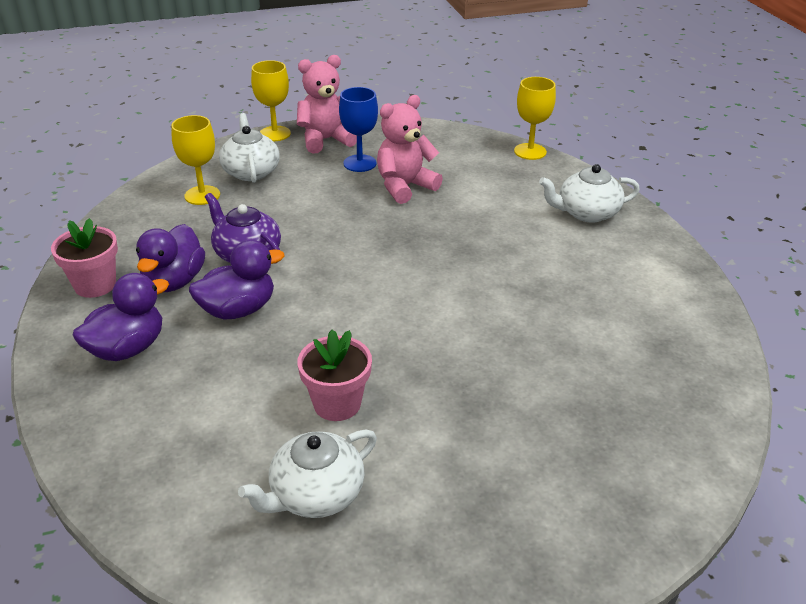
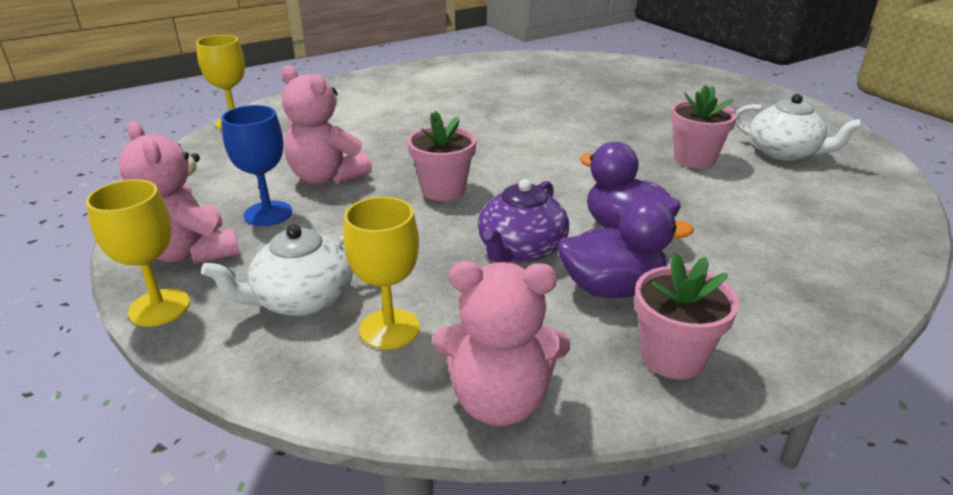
camera: 105 degrees left, 5 degrees down
purple duck [73,273,169,361] -> none
white teapot [539,164,640,223] -> none
none -> pink flower pot [407,111,476,201]
none -> pink teddy bear [433,261,570,426]

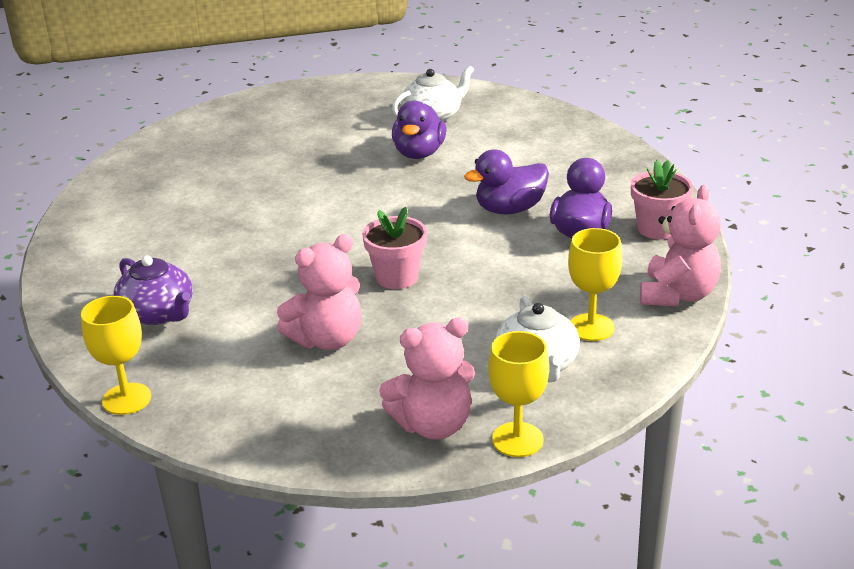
camera: 70 degrees left, 0 degrees up
blue goblet [221,105,292,226] -> none
purple teapot [478,179,569,262] -> purple teapot moved to [113,255,193,325]
pink flower pot [671,85,737,169] -> purple duck [392,101,446,159]

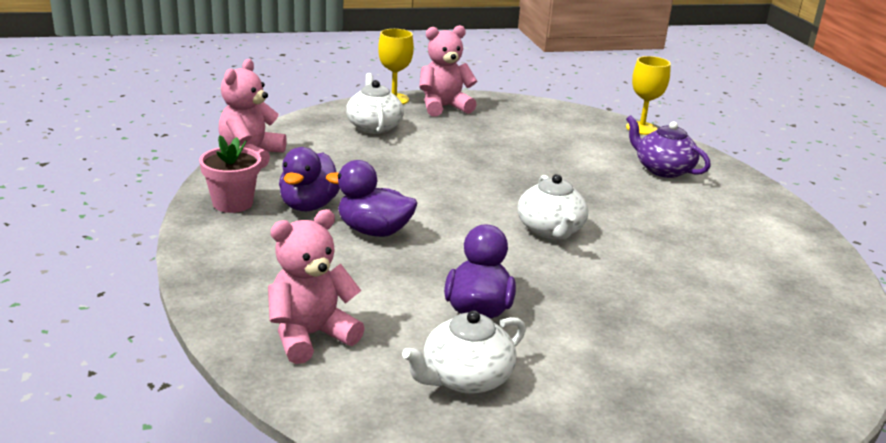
camera: 175 degrees right, 5 degrees down
pink teddy bear [277,234,361,350] -> pink teddy bear moved to [268,209,365,364]
pink flower pot [362,207,427,289] -> none
purple duck [464,149,549,214] -> purple duck turned 135 degrees counterclockwise [326,160,417,237]
yellow goblet [568,228,622,341] -> none
none -> white teapot [517,174,588,239]

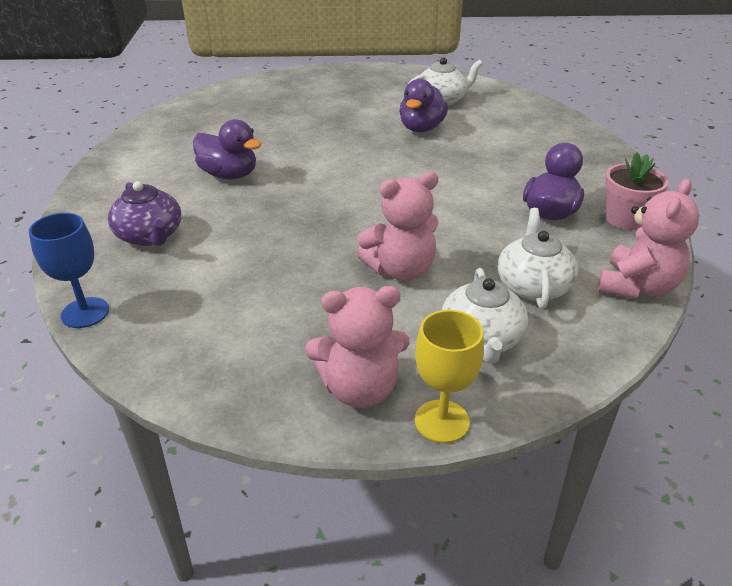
camera: 165 degrees left, 10 degrees up
pink teddy bear [268,209,365,364] -> pink teddy bear moved to [357,171,439,281]
purple duck [326,160,417,237] -> purple duck moved to [193,119,262,179]
white teapot [517,174,588,239] -> white teapot moved to [498,208,578,309]
yellow goblet [626,56,671,135] -> blue goblet [29,213,109,328]

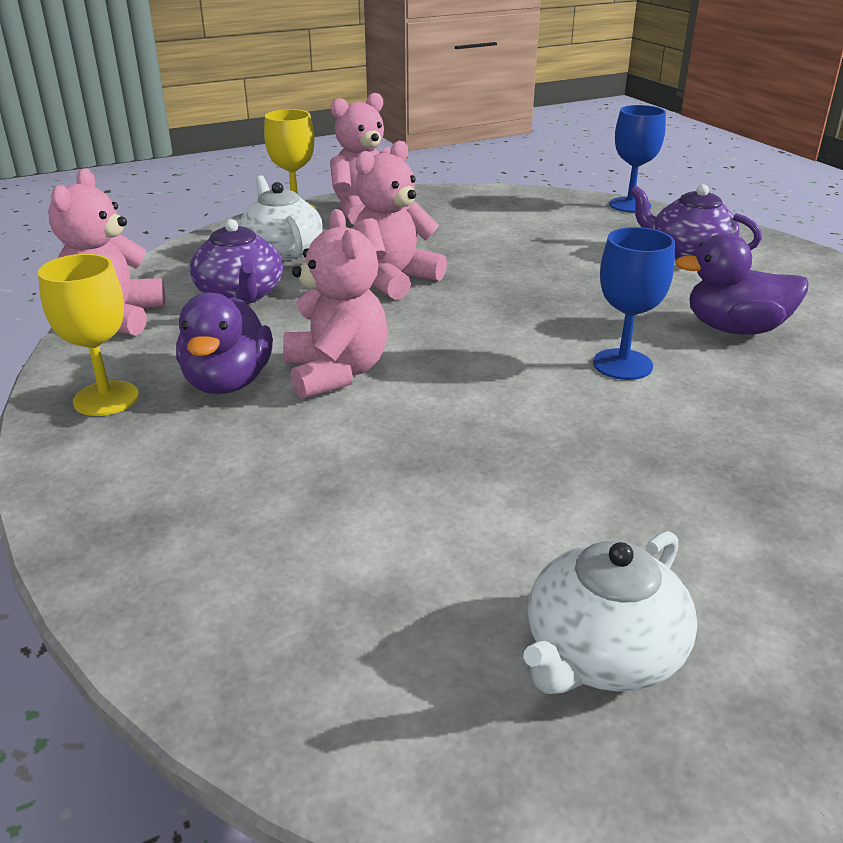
camera: 155 degrees right, 5 degrees down
purple duck [399,79,448,132] -> none
white teapot [498,208,578,309] -> purple teapot [190,219,283,304]
pink flower pot [605,152,669,230] -> yellow goblet [38,254,139,416]
none -> pink teddy bear [283,209,388,399]
none -> blue goblet [593,227,675,380]

